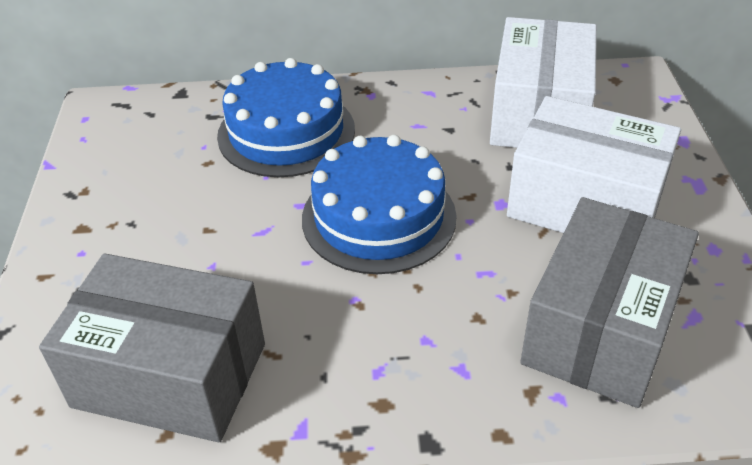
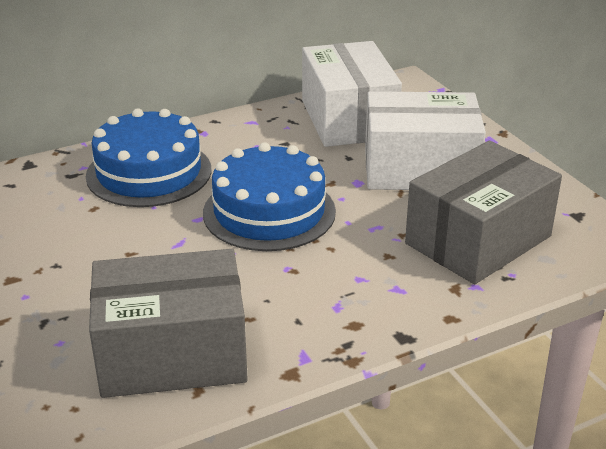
camera: 25 degrees left, 10 degrees down
grey box [520,197,699,408] -> grey box turned 45 degrees clockwise [405,141,562,284]

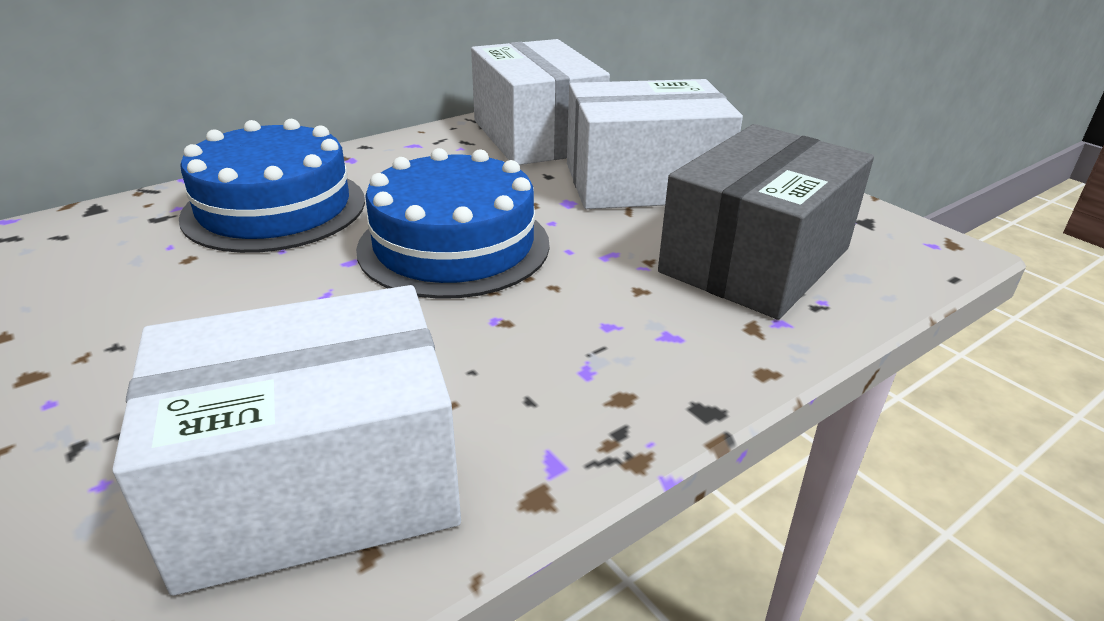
camera: 10 degrees left, 0 degrees up
grey box [89,249,248,398] -> white box [113,285,461,596]

